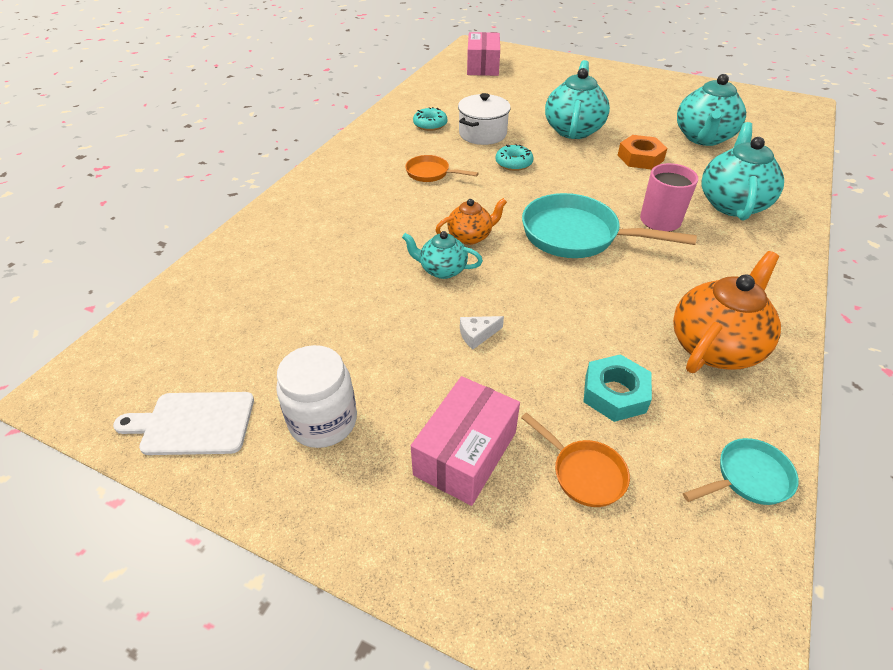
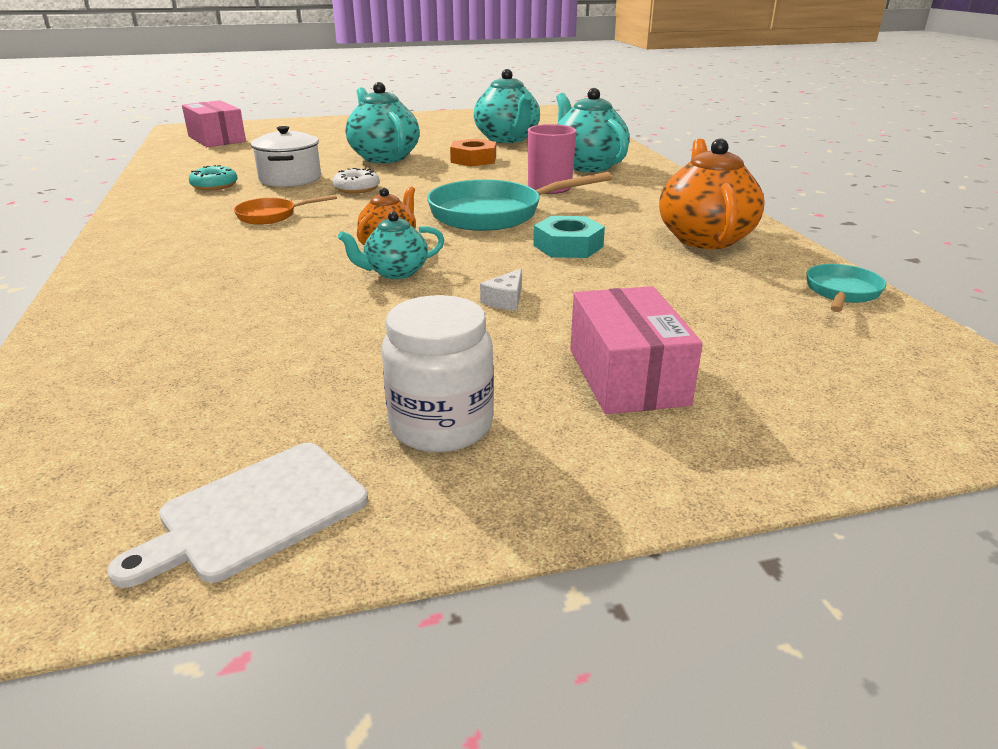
camera: 40 degrees left, 15 degrees down
turquoise donut [496,144,534,171] -> white donut [332,168,380,194]
orange pan [521,412,630,507] -> none
turquoise nut [583,354,652,422] -> turquoise nut moved to [533,216,605,258]

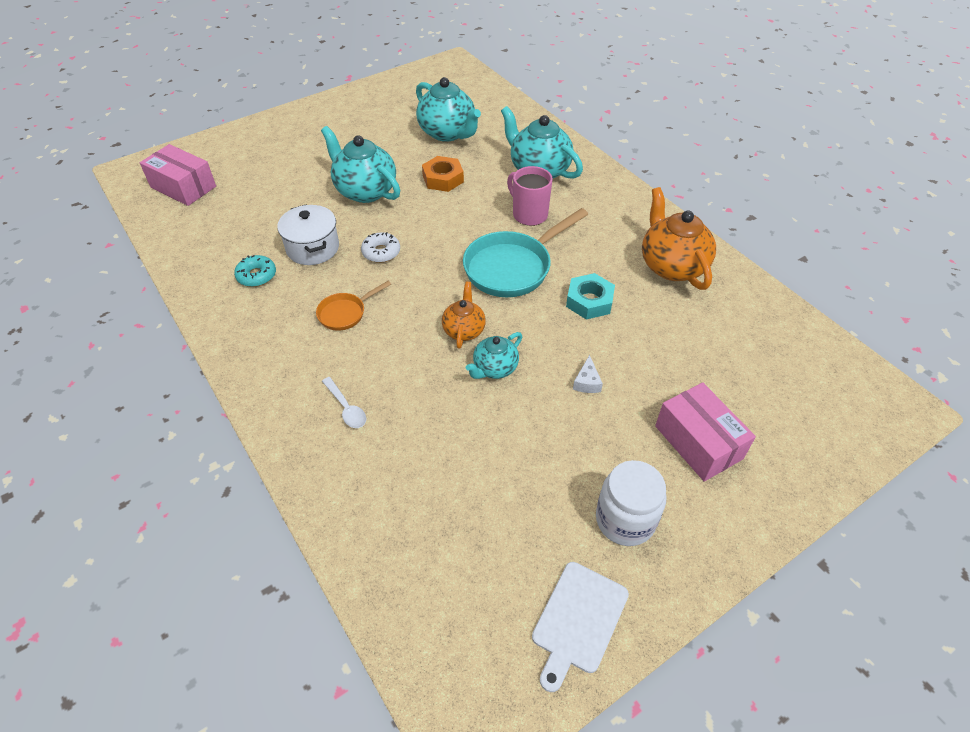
camera: 20 degrees left, 20 degrees up
turquoise pan [806,264,886,312] -> none
none -> white spoon [322,377,366,428]

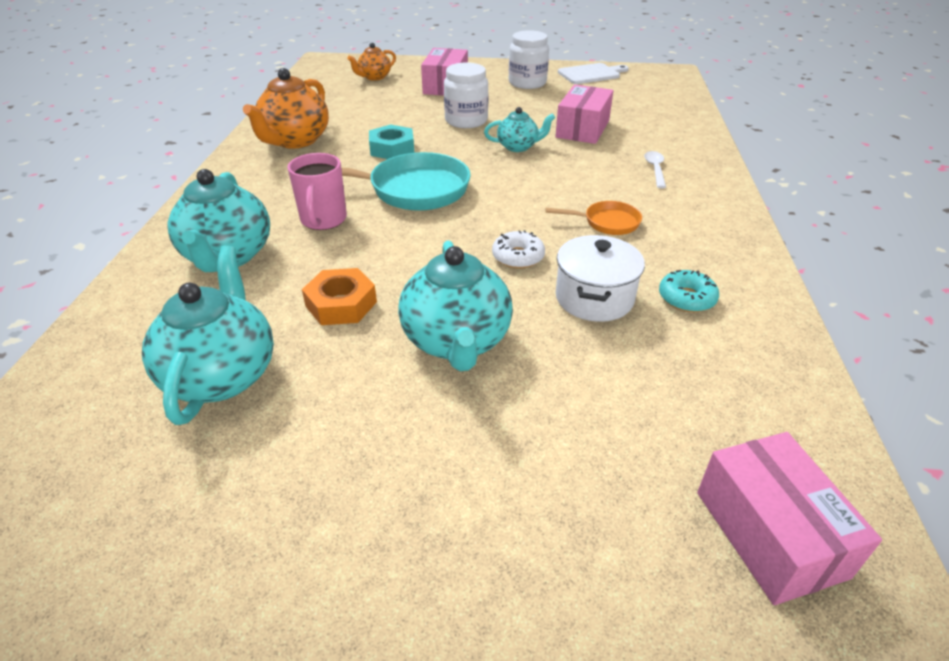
camera: 140 degrees left, 10 degrees down
orange teapot [442,282,486,349] -> orange teapot moved to [347,43,396,81]
white cheese [573,355,603,393] -> white jar [444,62,489,128]
none -> pink box [555,84,613,144]

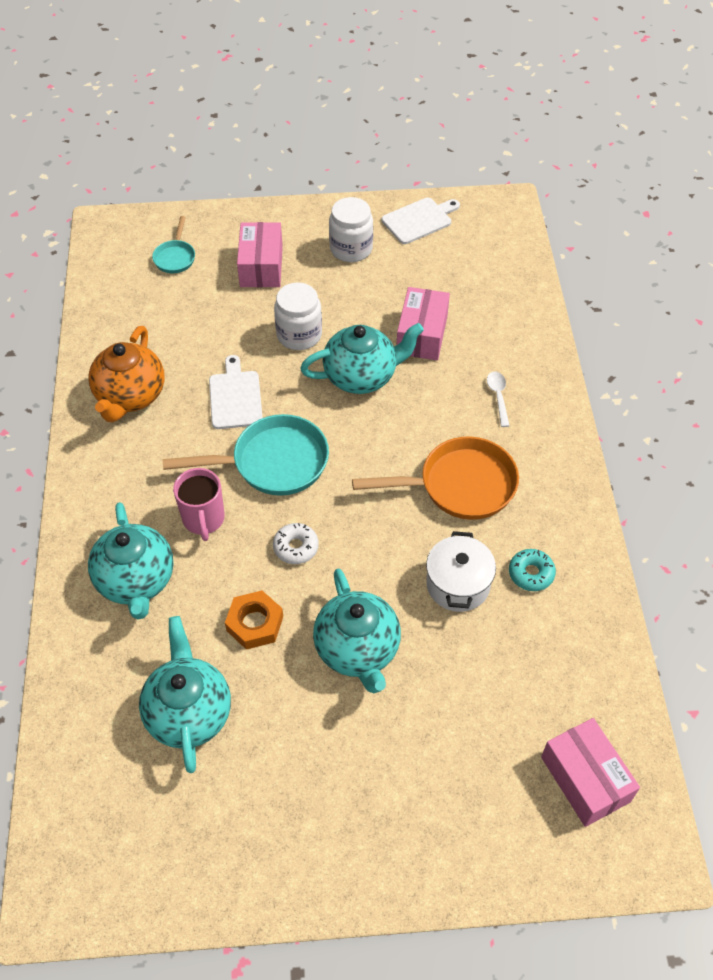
camera: 10 degrees left, 15 degrees up
orange teapot [347,43,396,81] -> turquoise pan [152,216,195,273]
turquoise nut [369,124,414,159] -> white cutting board [209,355,263,429]
turquoise teapot [484,107,555,152] -> turquoise teapot [300,323,424,394], size x1.75
white donut [492,230,545,269] -> white donut moved to [273,523,319,564]
orange pan [545,201,642,235] -> orange pan [352,437,519,520], size x1.93

